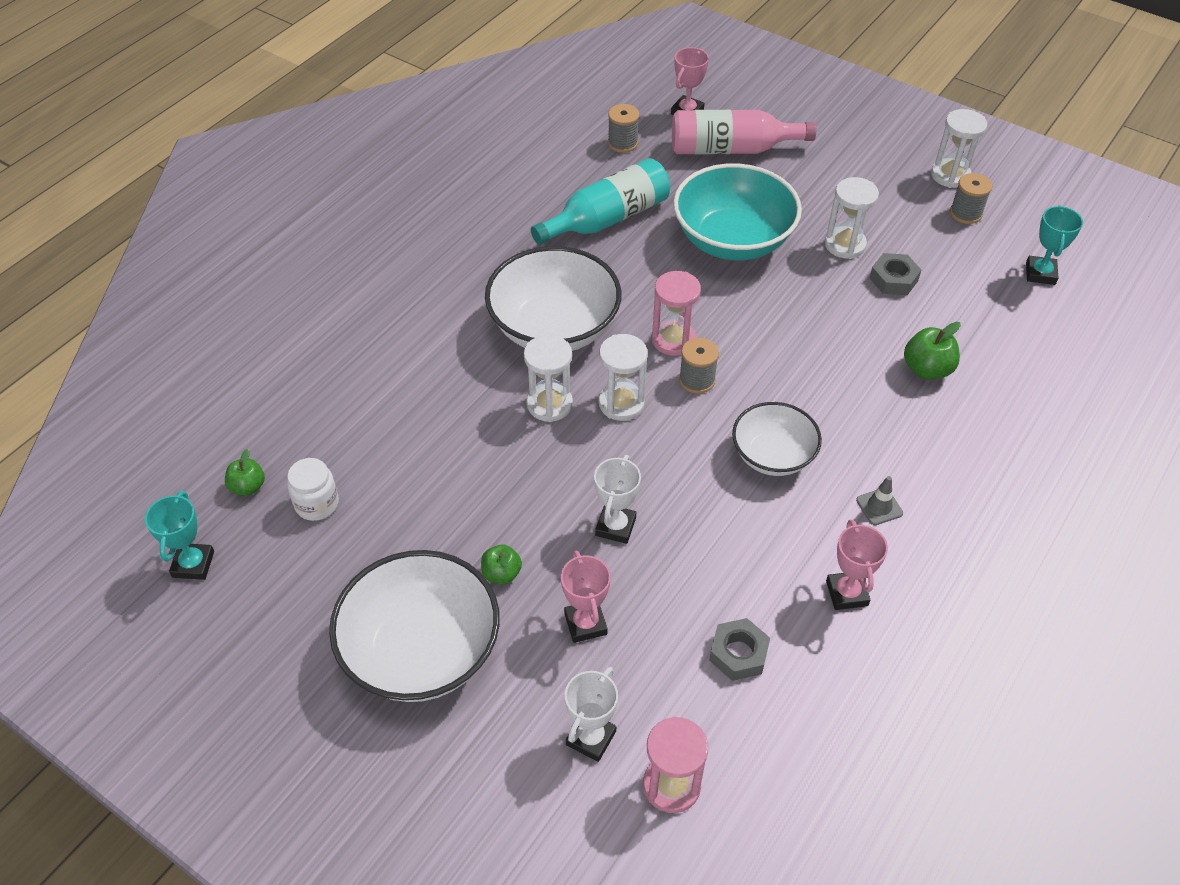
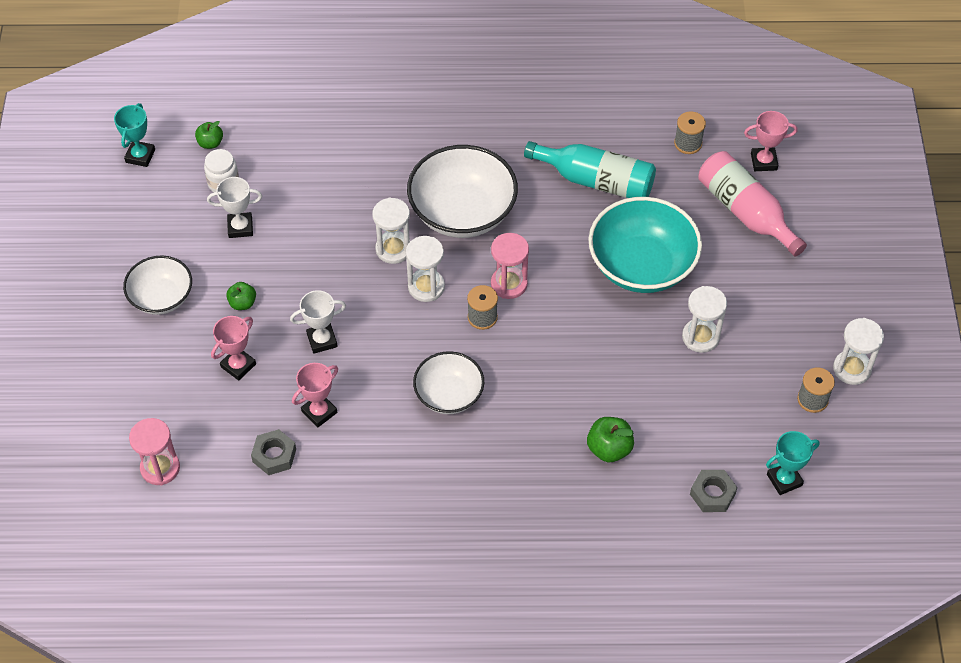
camera: 55 degrees right, 5 degrees up
turquoise trophy [145,491,214,580] -> turquoise trophy turned 45 degrees counterclockwise [114,103,155,167]
white bowl [329,550,500,702] -> white bowl [123,255,192,315], size x0.60
white trophy [565,667,618,762] -> white trophy moved to [207,177,262,238]
pink trophy [826,520,888,610] -> pink trophy moved to [292,363,338,427]
grey traffic cone [856,476,903,525] -> none
grey nut [870,253,921,295] -> grey nut moved to [690,470,738,512]

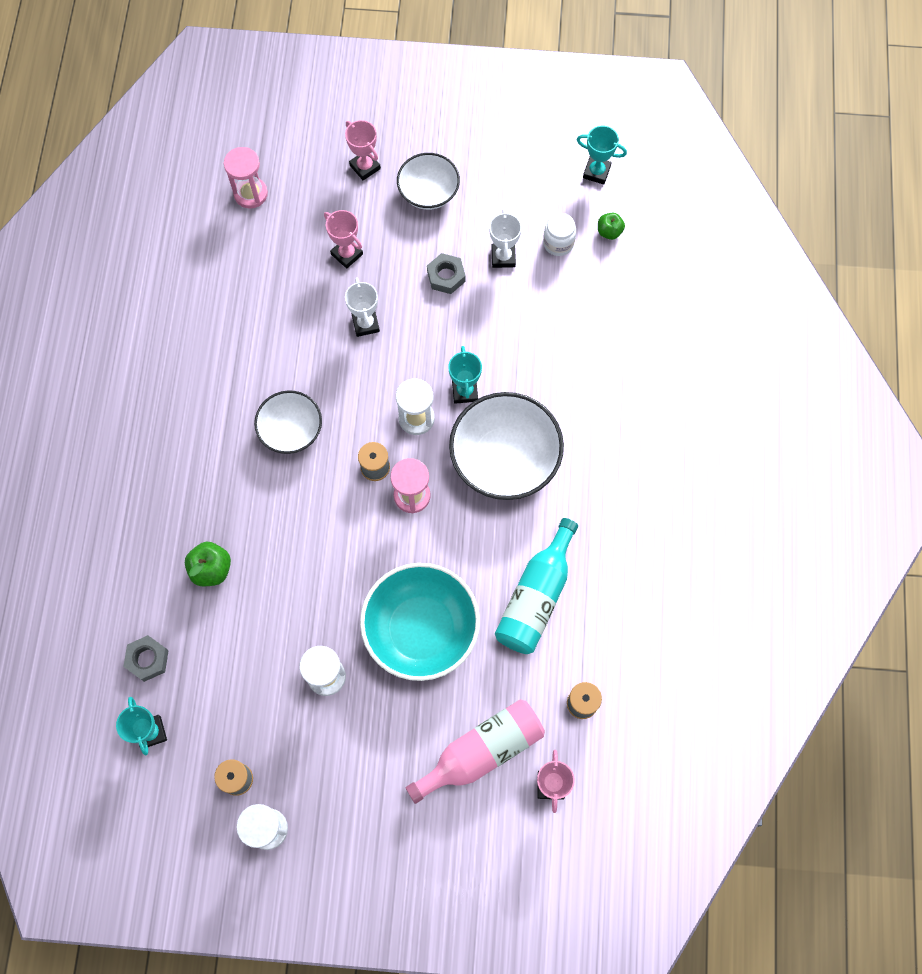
camera: 95 degrees right, 15 degrees up
green apple [226,282,256,310] -> none
grey nut [251,429,296,475] -> grey nut moved to [427,253,466,294]
pink trophy [292,363,338,427] -> pink trophy moved to [345,120,381,180]
white hourglass [372,197,410,264] -> turquoise trophy [448,346,482,404]

